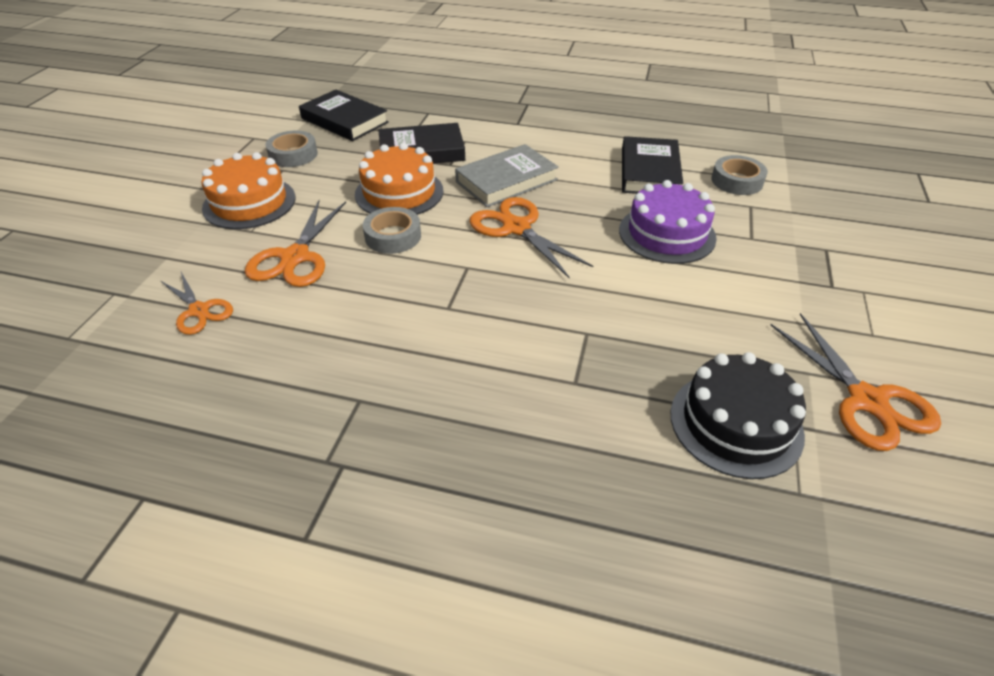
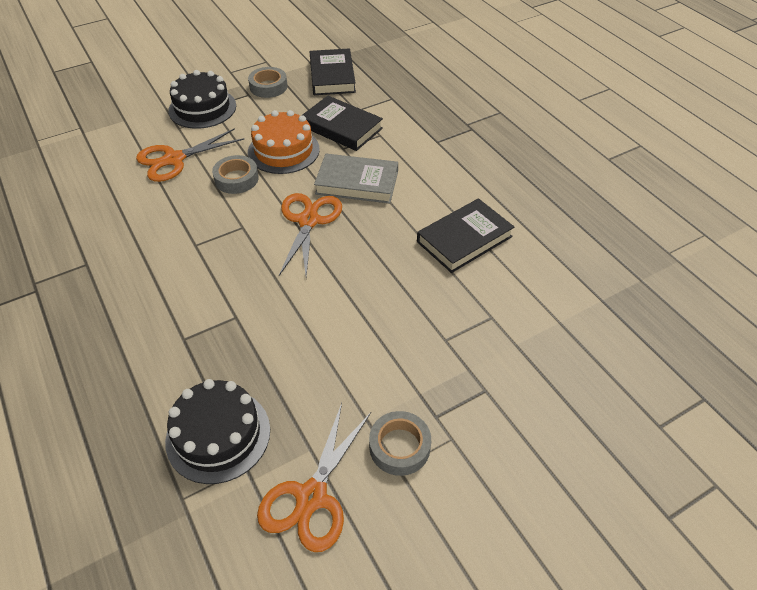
camera: 45 degrees right, 5 degrees up
orange scissors [161,272,233,335] -> none
orange cake [201,152,295,229] -> black cake [168,70,236,129]
purple cake [619,180,717,264] -> none
grey tape [711,155,768,195] -> grey tape moved to [369,411,431,476]

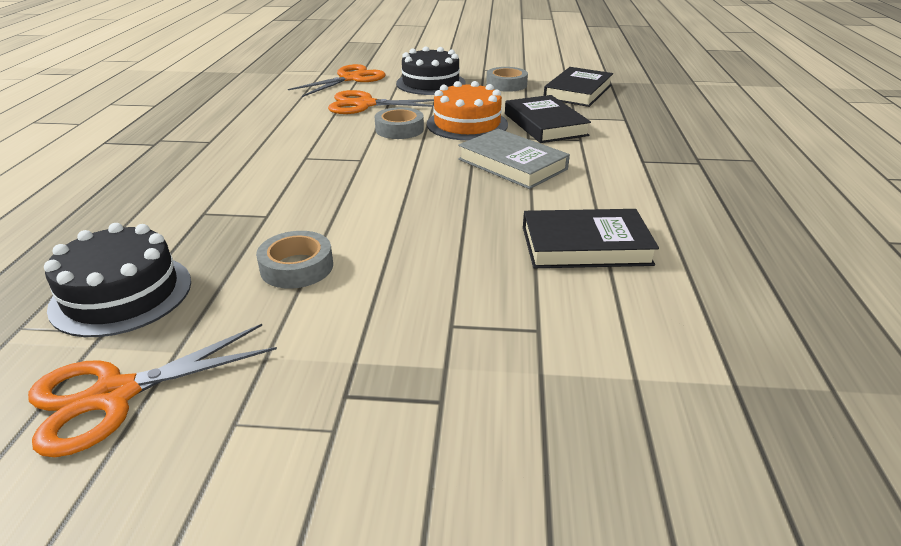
camera: 35 degrees right, 15 degrees down
orange scissors [279,193,342,276] -> orange scissors moved to [288,64,386,97]
grey tape [369,411,431,476] -> grey tape moved to [256,231,333,289]

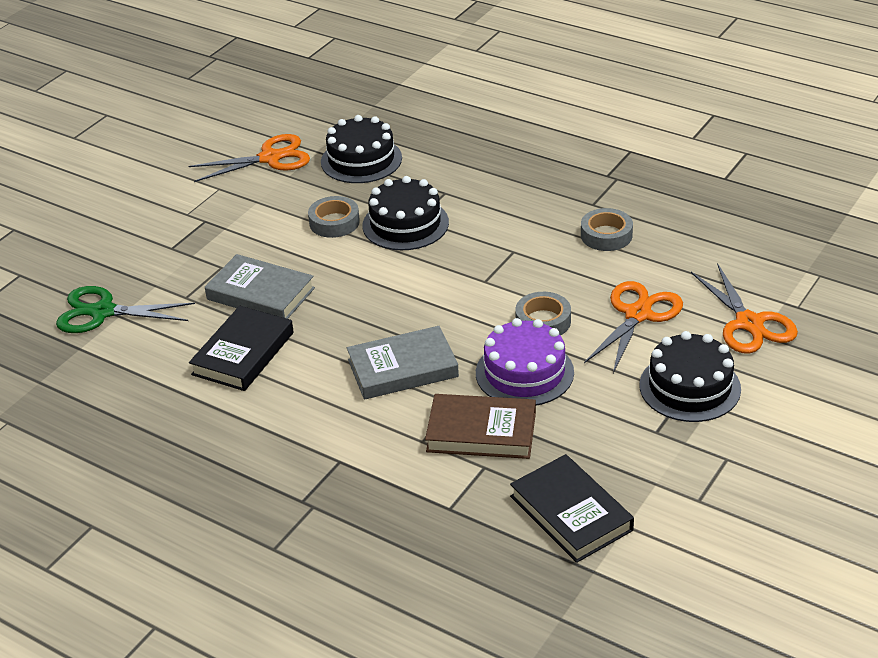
camera: 120 degrees right, 5 degrees up
orange scissors [28,324,277,457] -> orange scissors turned 75 degrees clockwise [189,134,310,182]
orange cake [427,81,508,140] -> purple cake [476,318,574,405]
grey tape [486,67,528,92] -> grey tape moved to [581,208,633,251]
black book [505,95,591,143] -> brown book [425,394,536,459]
none -> green scissors [56,286,195,333]
none -> grey book [205,254,315,319]
none -> black cake [362,176,449,250]

